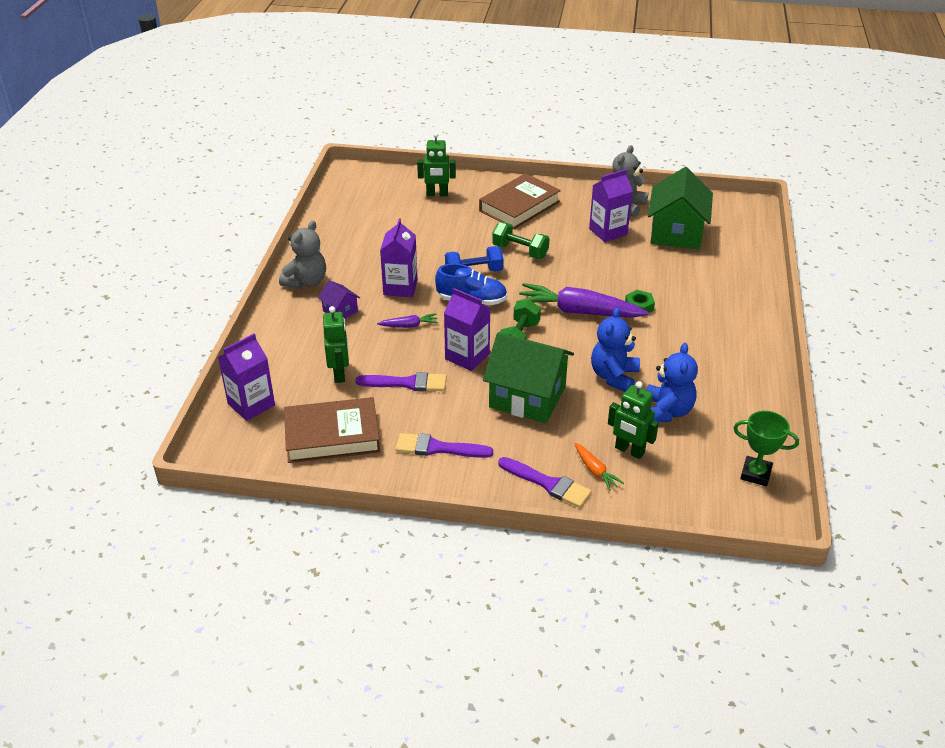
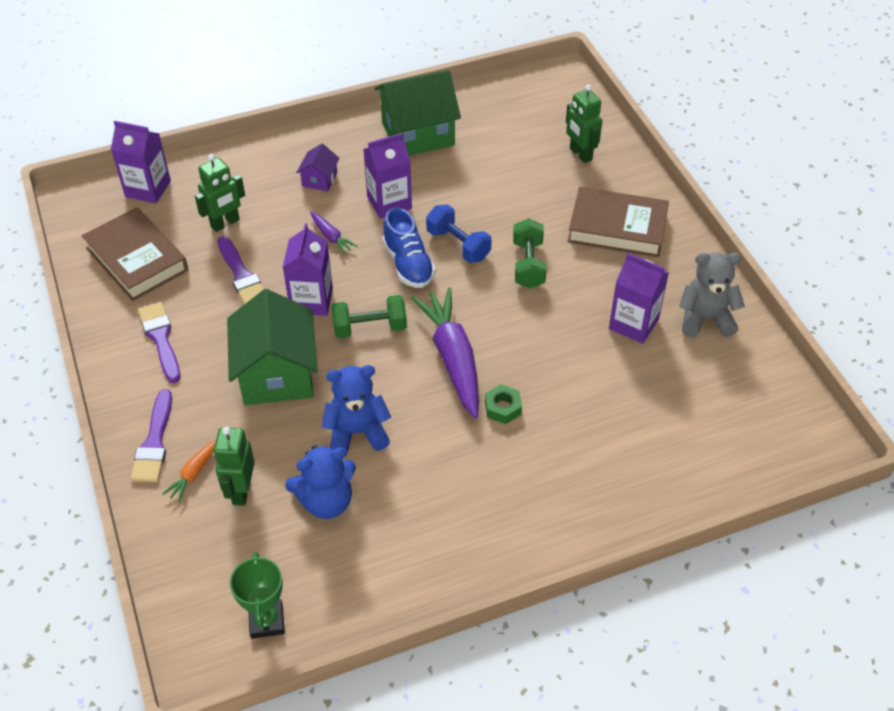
camera: 60 degrees right, 10 degrees up
grey teddy bear [279,221,326,289] -> none
green house [648,167,713,249] -> green house moved to [375,70,461,156]

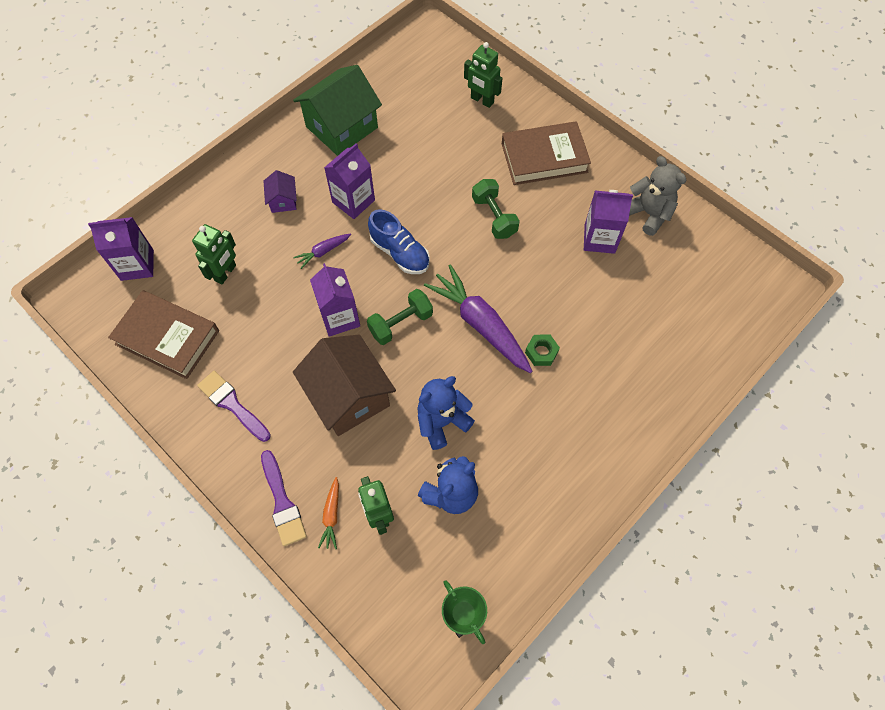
camera: 25 degrees left, 15 degrees up
purple brush [217,236,264,304] -> none
green house [227,289,318,405] -> brown house [293,334,396,436]
purple carrot [310,212,358,255] -> purple carrot turned 120 degrees clockwise [293,233,351,269]
blue dumbbell [426,204,491,263] -> none
grey teddy bear [679,253,745,337] -> grey teddy bear turned 75 degrees clockwise [629,156,686,236]

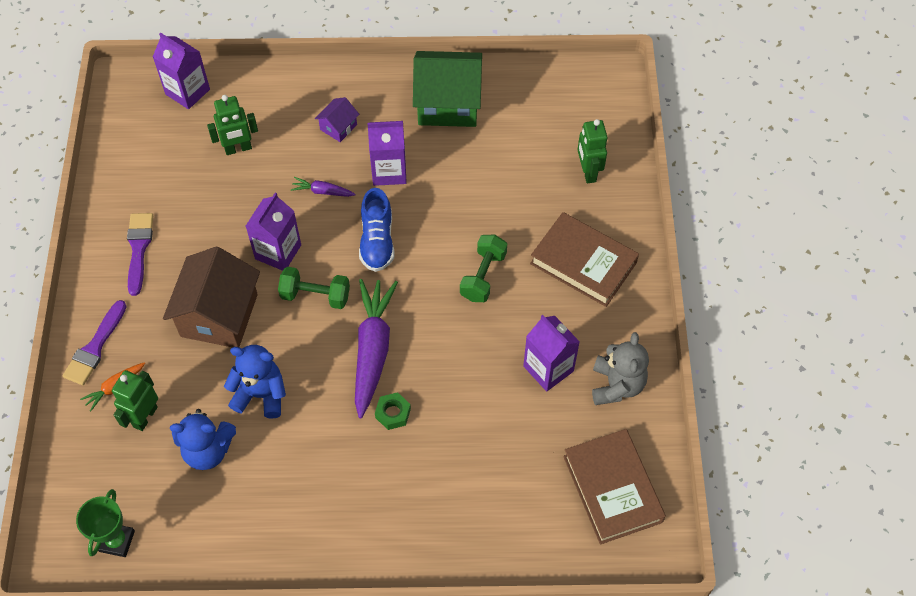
camera: 45 degrees right, 5 degrees down
brown book [108,290,219,379] -> brown book moved to [563,429,666,544]

